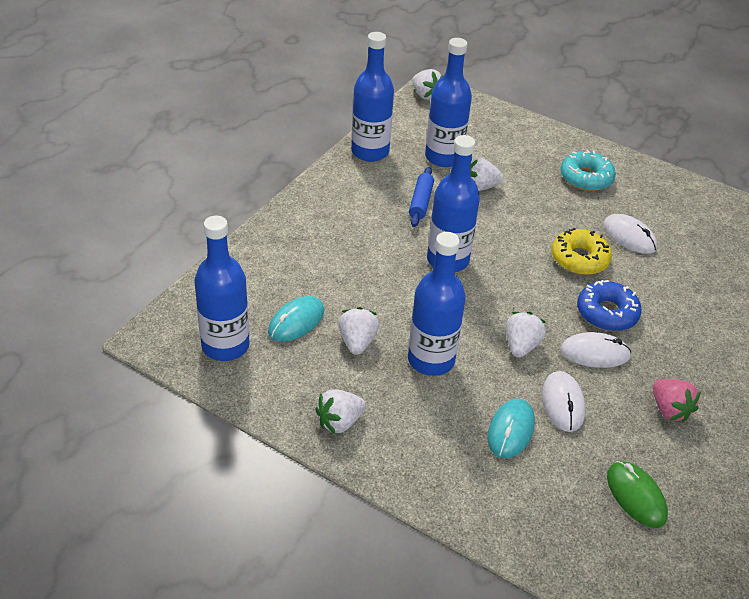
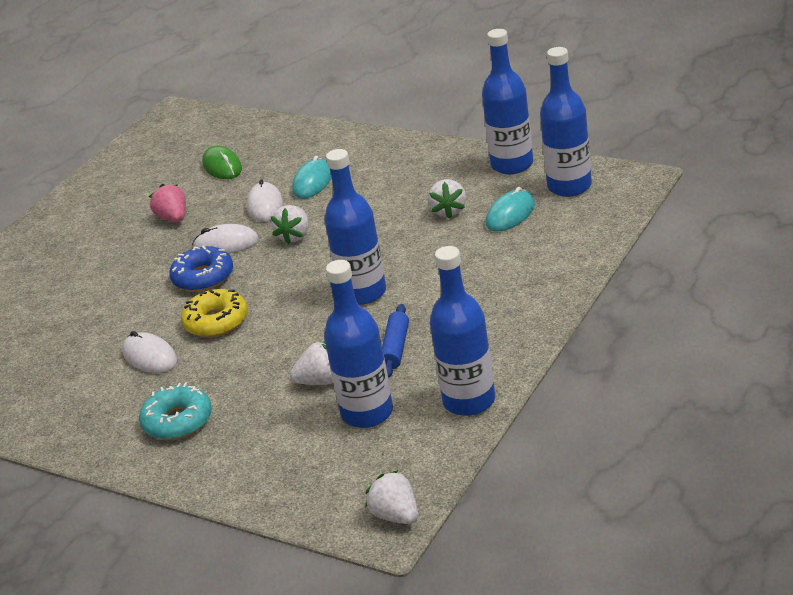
camera: 175 degrees left, 10 degrees down
white strawberry [315,389,366,434] -> none
blue bottle [408,232,466,376] -> blue bottle moved to [482,29,533,174]

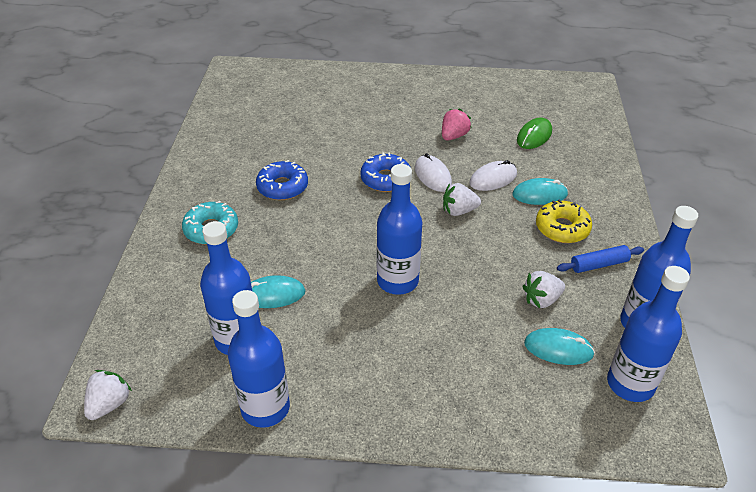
camera: 60 degrees right, 10 degrees up
white mouse [122,331,177,373] -> blue donut [256,160,308,200]
yellow donut [181,289,248,337] -> yellow donut moved to [536,199,592,243]
white strawberry [290,341,333,385] -> turquoise mouse [251,275,306,308]
blue rolling pin [382,304,409,378] -> blue rolling pin moved to [557,245,644,273]

